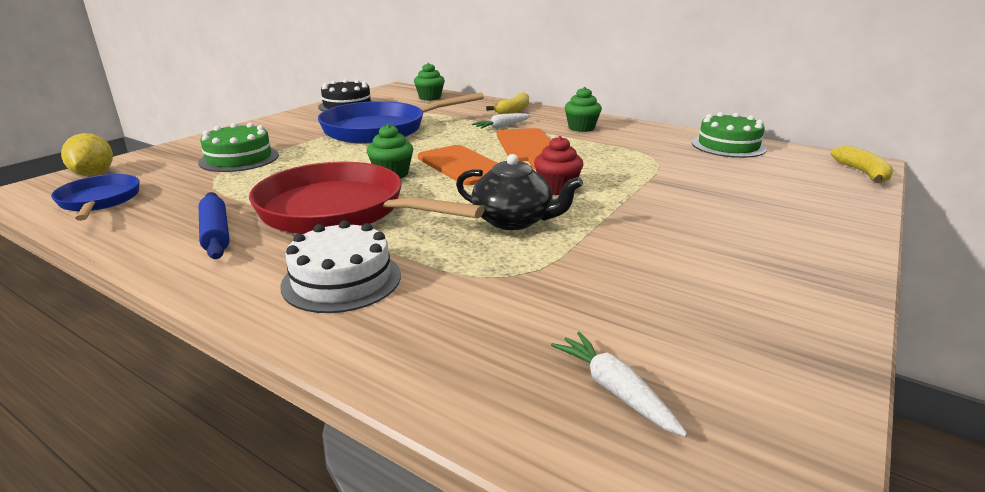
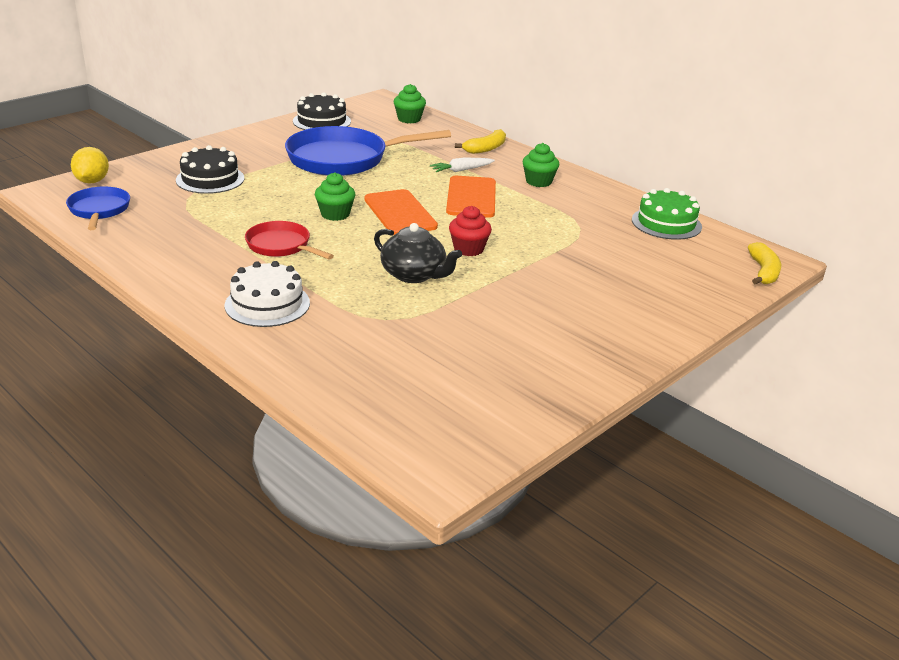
camera: 10 degrees right, 5 degrees up
green cake [198,123,279,172] -> black cake [176,145,244,194]
blue rolling pin [199,192,230,259] -> none
red pan [249,162,485,234] -> red pan [245,221,334,259], size x0.54
white carrot [551,332,687,437] -> none

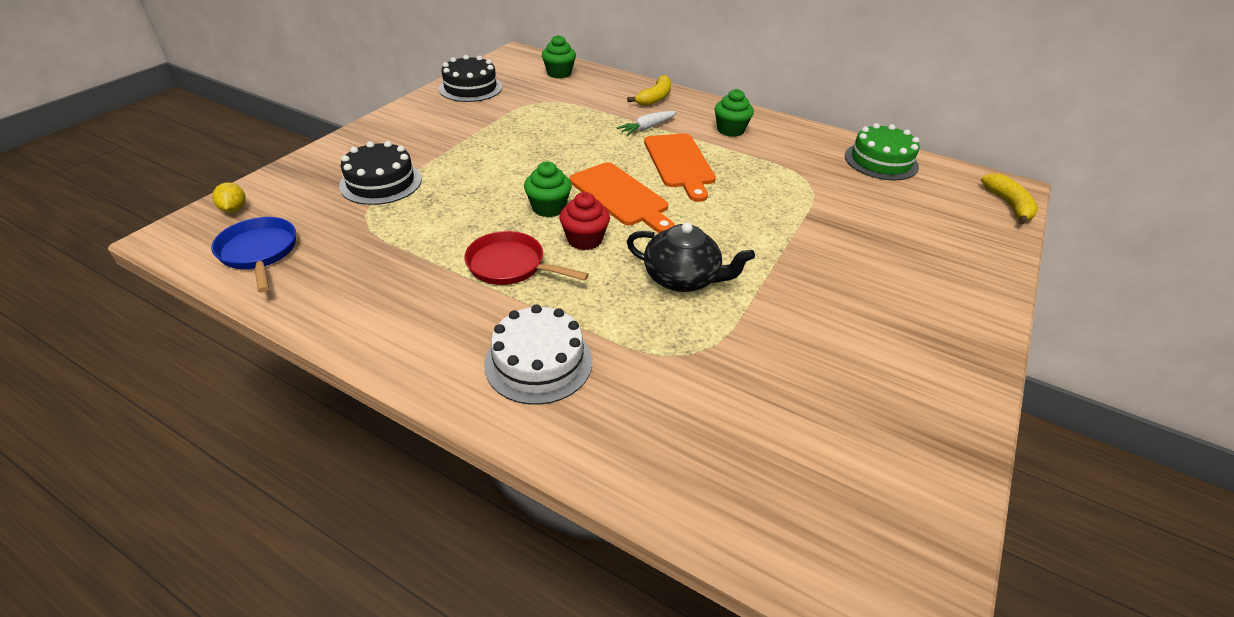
camera: 15 degrees left, 10 degrees up
yellow lemon [71,147,109,184] -> yellow lemon [212,182,246,213], size x0.65
blue pan [285,126,451,176] -> none
red cupcake [449,206,492,256] -> red cupcake moved to [560,192,610,250]

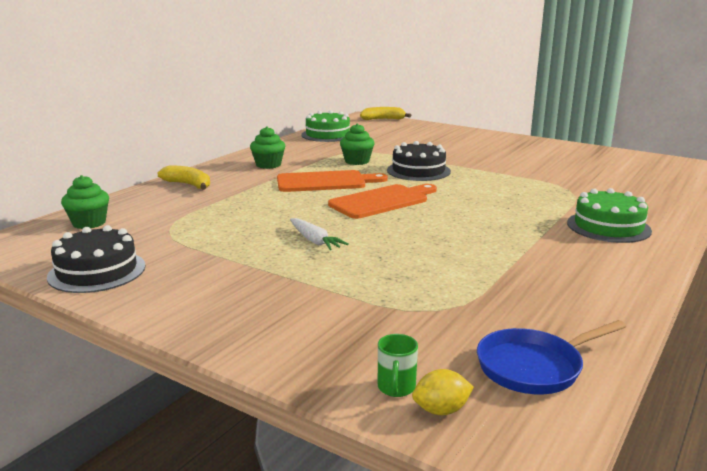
camera: 85 degrees left, 20 degrees down
black cake [339,141,422,205] -> black cake moved to [387,141,451,181]
red pan [465,231,589,285] -> none
white cake [484,304,592,405] -> green cake [567,188,652,243]
green cupcake [524,161,572,217] -> green cupcake moved to [340,123,375,165]
red cupcake [560,192,610,250] -> none
white carrot [617,111,677,135] -> white carrot moved to [290,218,349,250]
black teapot [627,222,755,292] -> none
none -> green mug [378,334,418,397]

